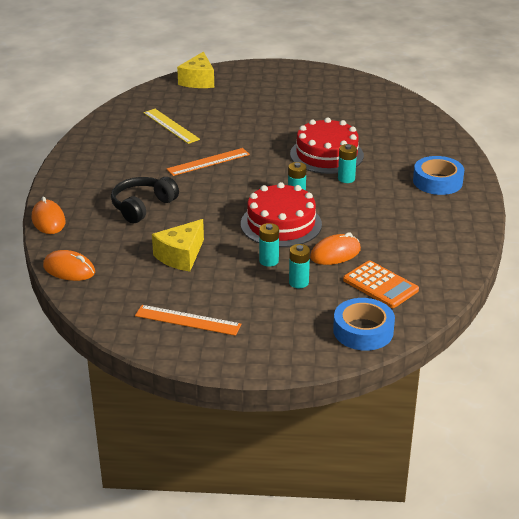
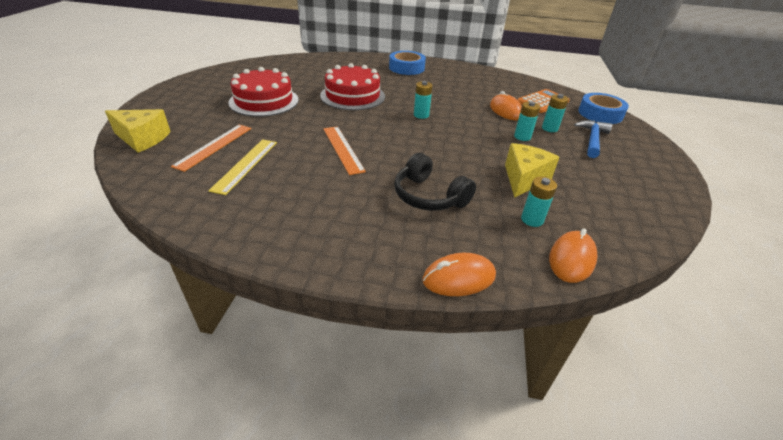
camera: 85 degrees left, 5 degrees up
orange ruler [135,305,241,336] -> orange ruler moved to [171,125,252,172]
yellow ruler [143,109,200,144] -> yellow ruler turned 45 degrees counterclockwise [208,139,277,195]
yellow cheese [152,219,204,271] -> yellow cheese turned 105 degrees counterclockwise [505,143,560,198]
red cake [241,182,322,247] -> red cake moved to [228,67,299,117]
turquoise battery [338,144,357,183] -> turquoise battery moved to [521,177,557,227]
none -> blue hammer [574,120,612,158]

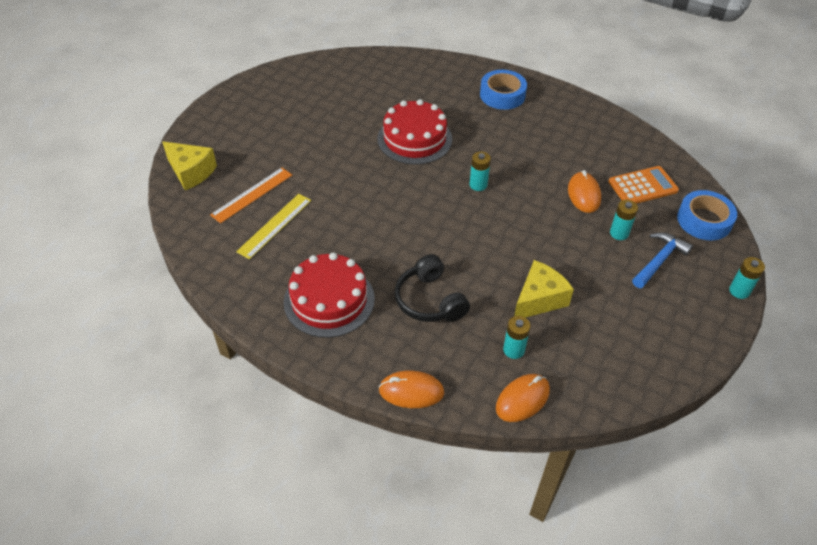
camera: 20 degrees right, 10 degrees up
red cake [228,67,299,117] -> red cake moved to [284,253,375,338]
orange ruler [323,126,366,175] -> none
turquoise battery [514,101,540,141] -> turquoise battery moved to [729,257,765,299]

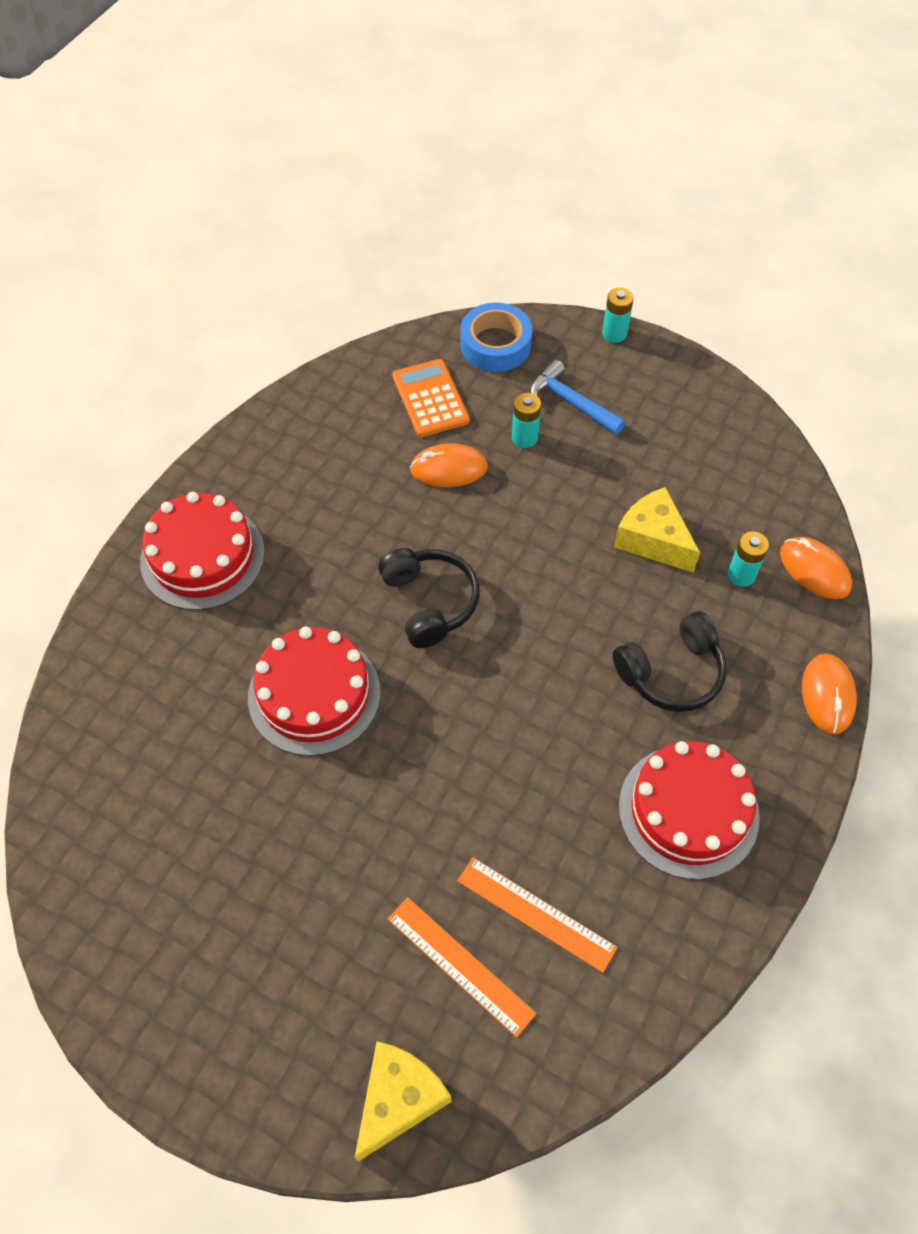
camera: 90 degrees left, 10 degrees up
yellow ruler [236,194,311,259] -> orange ruler [457,857,618,973]
turquoise battery [469,152,491,191] -> black headphones [378,548,479,648]
blue tape [480,70,527,110] -> red cake [140,492,265,610]

